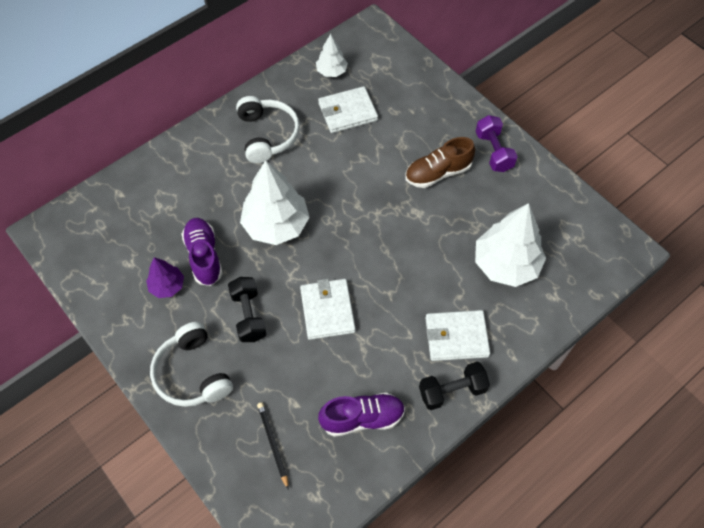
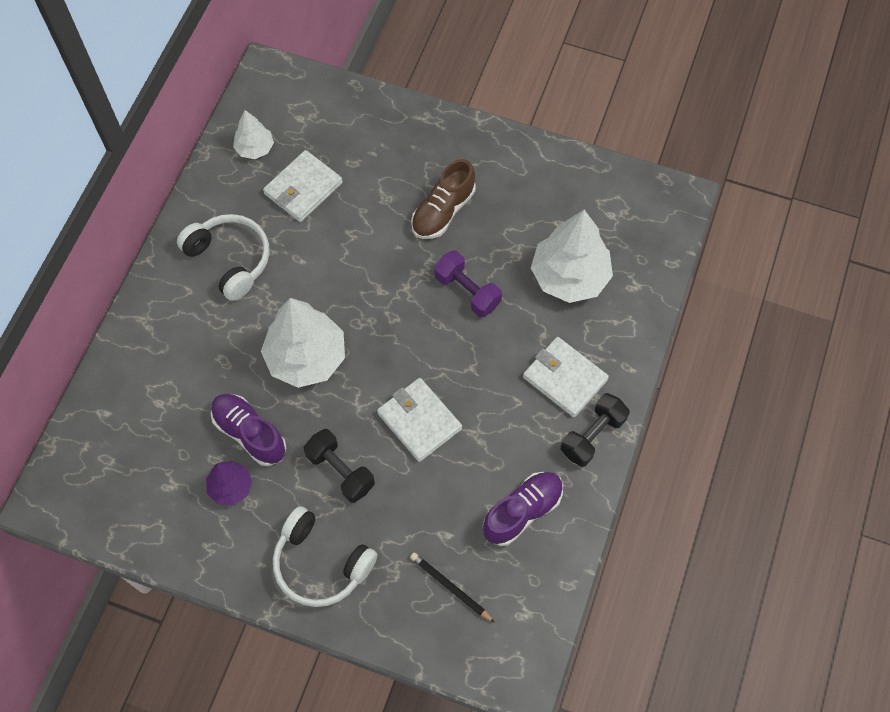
camera: 30 degrees left, 5 degrees up
white wallet [425,310,490,361] -> white wallet turned 75 degrees clockwise [523,337,609,417]
purple dumbbell [475,115,518,172] -> purple dumbbell moved to [434,251,502,317]

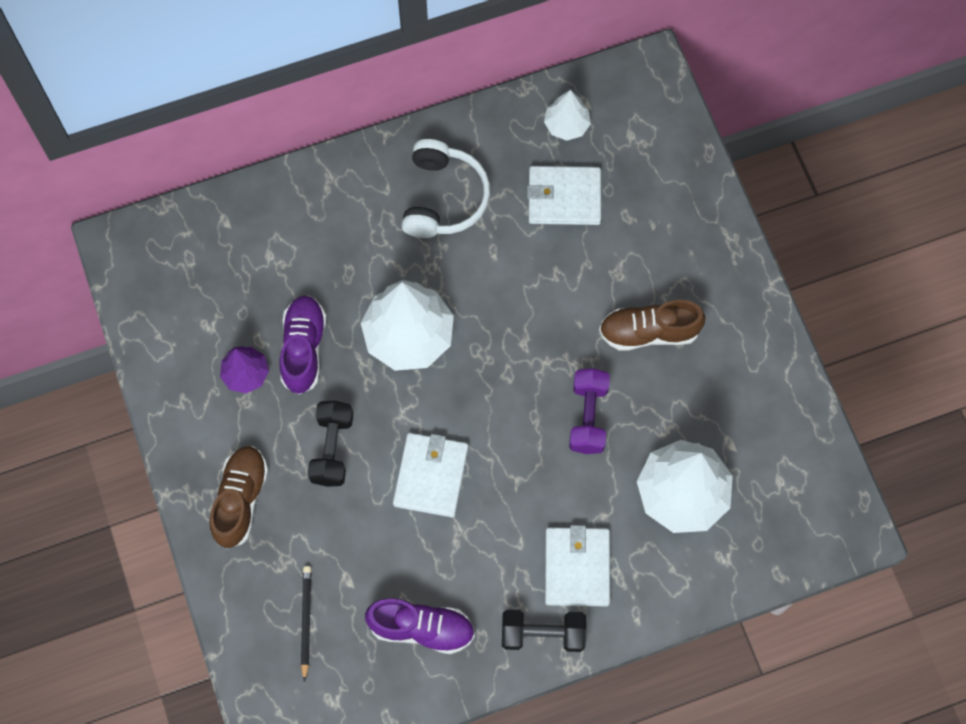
camera: 50 degrees right, 5 degrees up
white headphones [273,506,377,607] -> brown shoe [209,446,268,549]

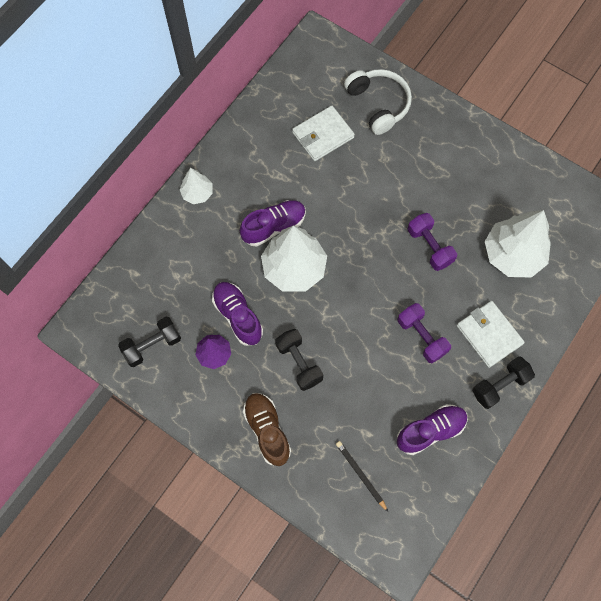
camera: 35 degrees left, 0 degrees up
white wallet [393,433,468,517] -> none
white headphones [401,139,490,238] -> white headphones moved to [344,69,412,135]
white tree [544,90,591,141] -> white tree moved to [180,168,213,204]
brown shoe [599,300,705,351] -> none
none -> black dumbbell [118,317,181,367]
none -> purple shoe [240,200,306,246]
none -> purple dumbbell [398,303,451,363]

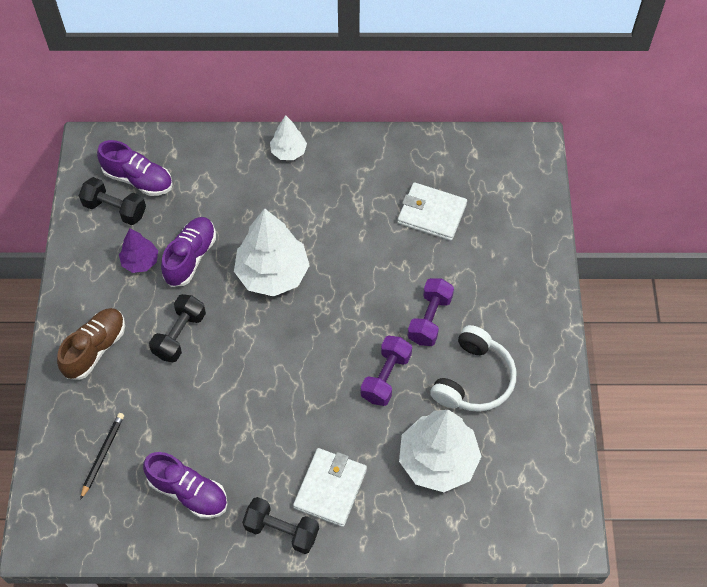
camera: 55 degrees right, 10 degrees down
purple shoe [240,200,306,246] -> purple shoe moved to [97,140,173,196]
white headphones [344,69,412,135] -> white headphones moved to [430,325,516,412]
purple dumbbell [398,303,451,363] -> purple dumbbell moved to [407,278,454,346]

